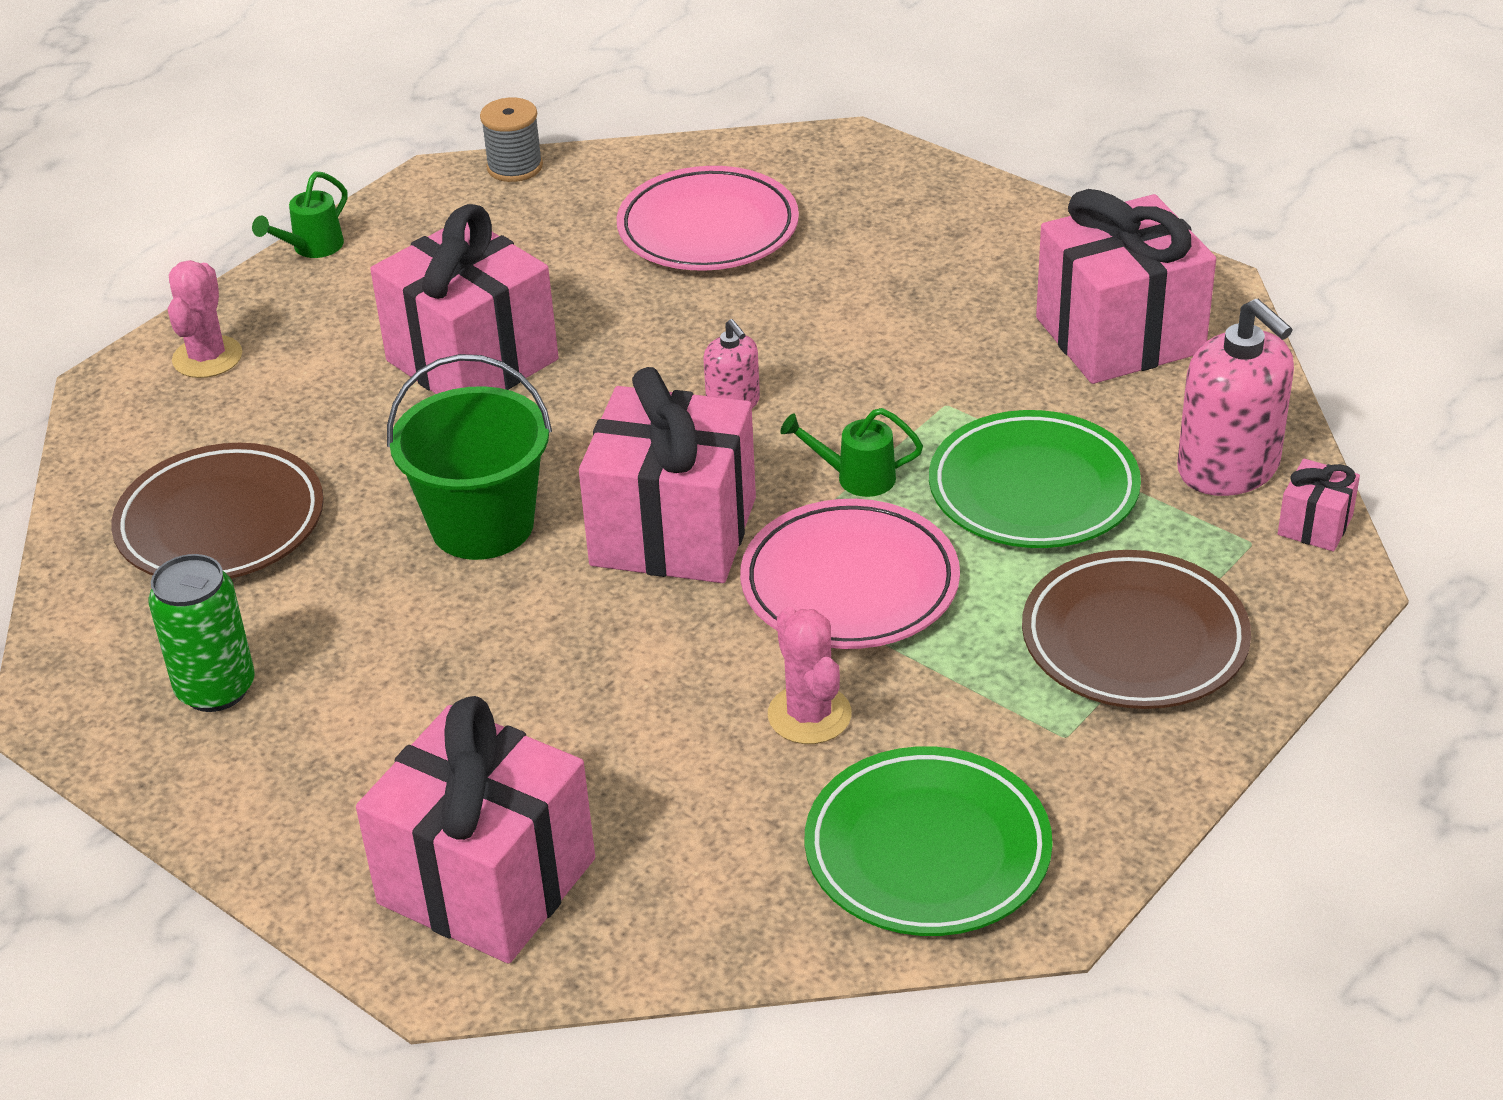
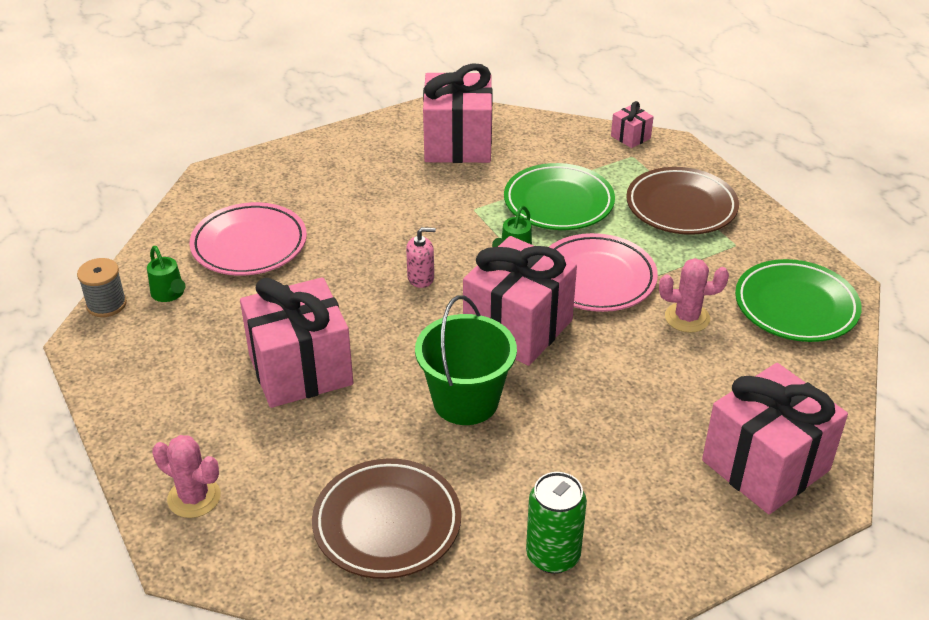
camera: 70 degrees left, 0 degrees up
green watering can [252,171,347,258] -> green watering can moved to [147,246,185,302]
pink soap dispenser [1177,299,1294,496] -> none

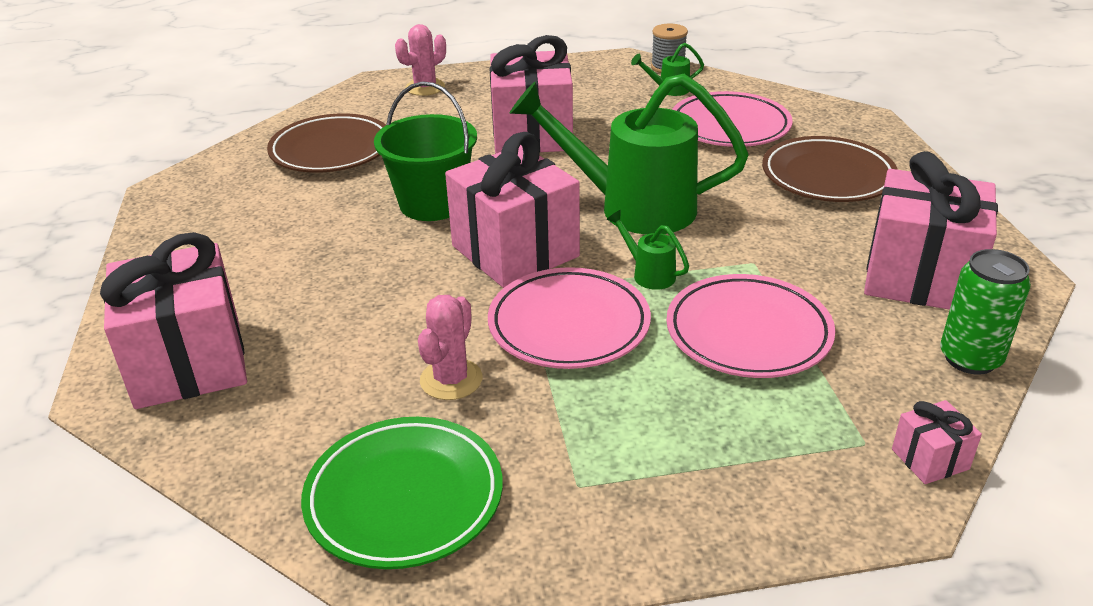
camera: 110 degrees right, 5 degrees down
pink soap dispenser [406,227,436,288] -> green watering can [510,74,748,235]
green plate [504,163,615,230] -> pink plate [666,274,835,378]
green can [526,472,587,574] -> green can moved to [940,249,1031,375]
brown plate [626,167,739,235] -> brown plate moved to [762,136,898,202]

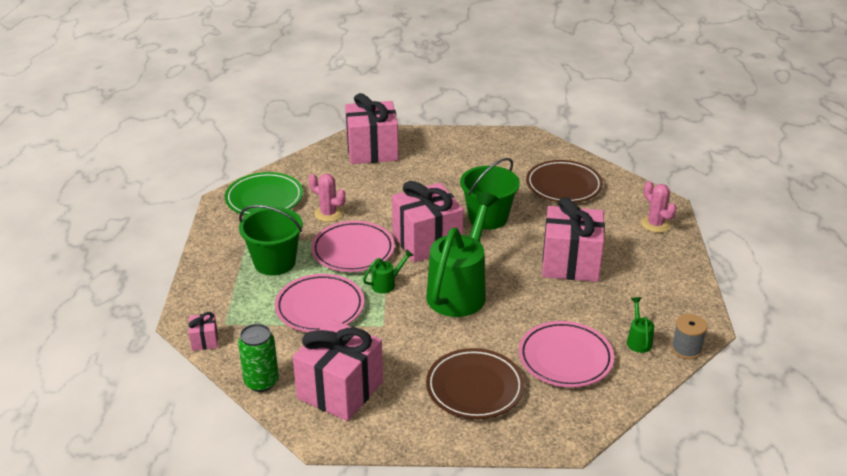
camera: 100 degrees right, 0 degrees up
none -> green bucket [239,205,303,276]

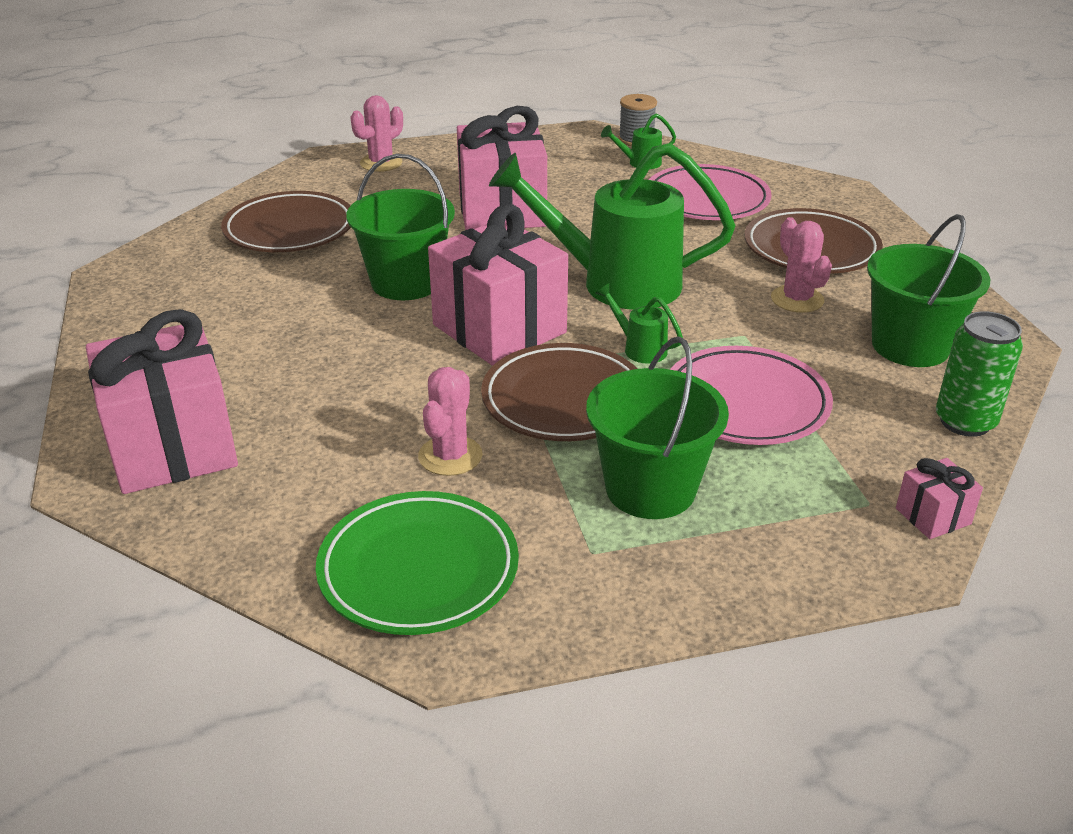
camera: 105 degrees left, 0 degrees up
pink gift [293,319,383,421] -> green bucket [867,214,990,367]
pink plate [311,221,395,272] -> brown plate [481,343,637,441]
none -> pink cactus [771,217,832,313]

